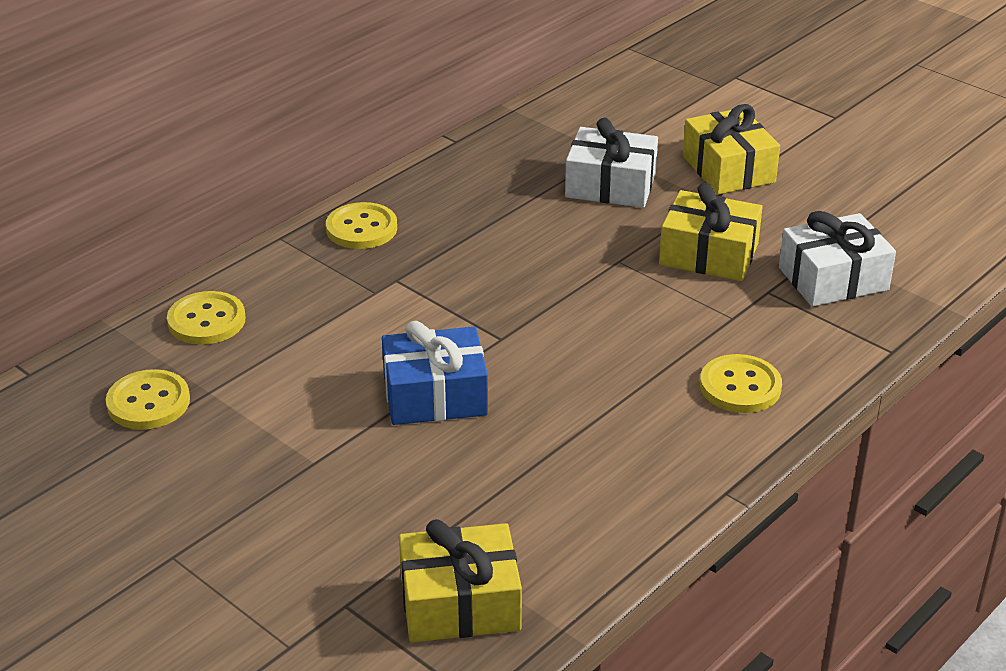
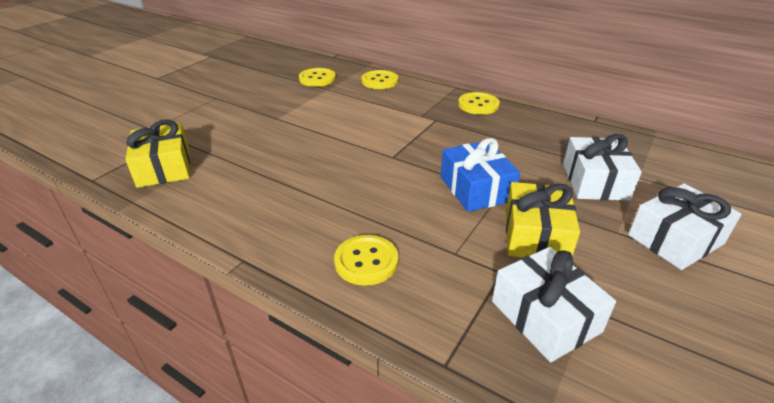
camera: 80 degrees right, 0 degrees up
blue gift [382,321,488,425] -> blue gift moved to [441,138,520,212]
yellow gift [683,104,780,195] -> white gift [628,183,742,270]

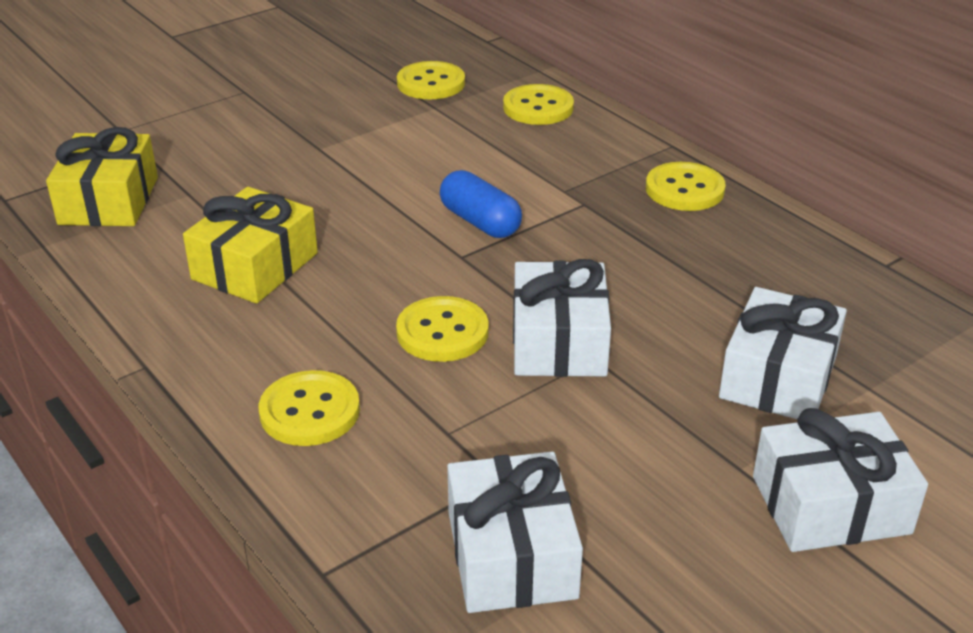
camera: 20 degrees right, 0 degrees up
blue gift [441,138,520,212] -> white gift [513,259,611,377]
yellow gift [506,182,580,258] -> yellow gift moved to [183,187,318,304]
none -> yellow button [396,296,489,362]
none -> blue capsule [440,170,522,238]

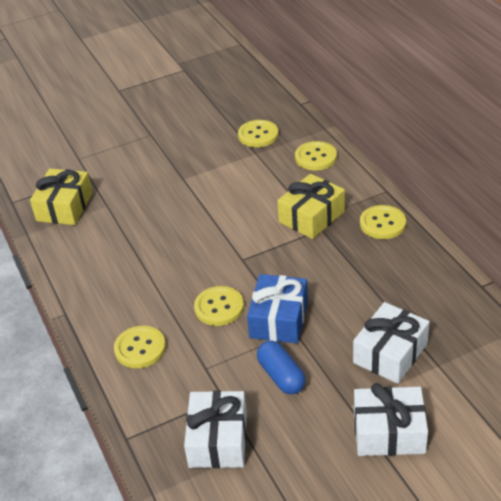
camera: 15 degrees right, 5 degrees up
yellow gift [183,187,318,304] -> yellow gift moved to [277,174,345,239]
blue capsule [440,170,522,238] -> blue capsule moved to [257,341,306,395]
white gift [513,259,611,377] -> blue gift [247,274,308,344]

